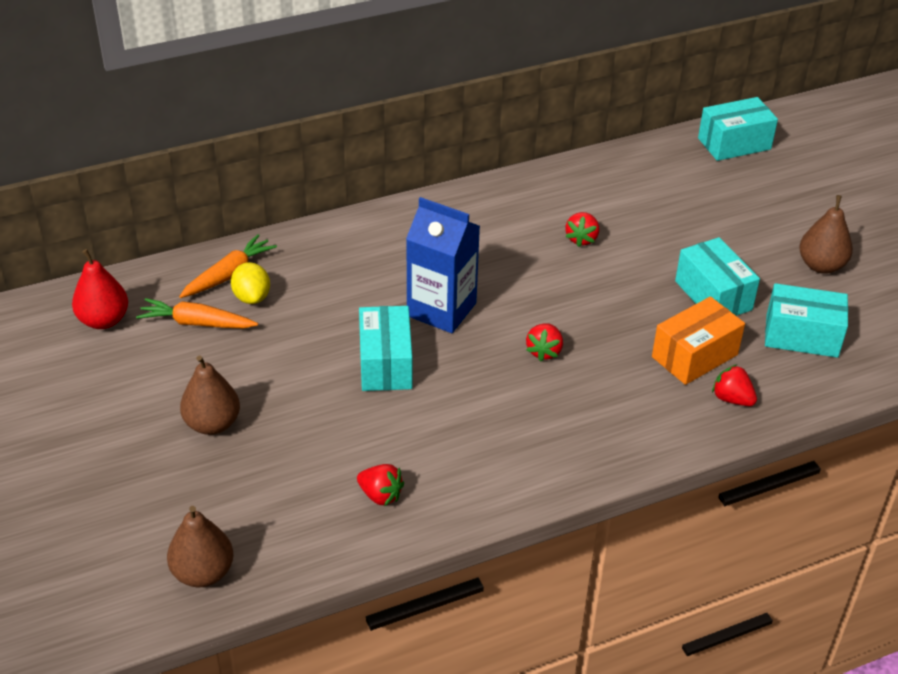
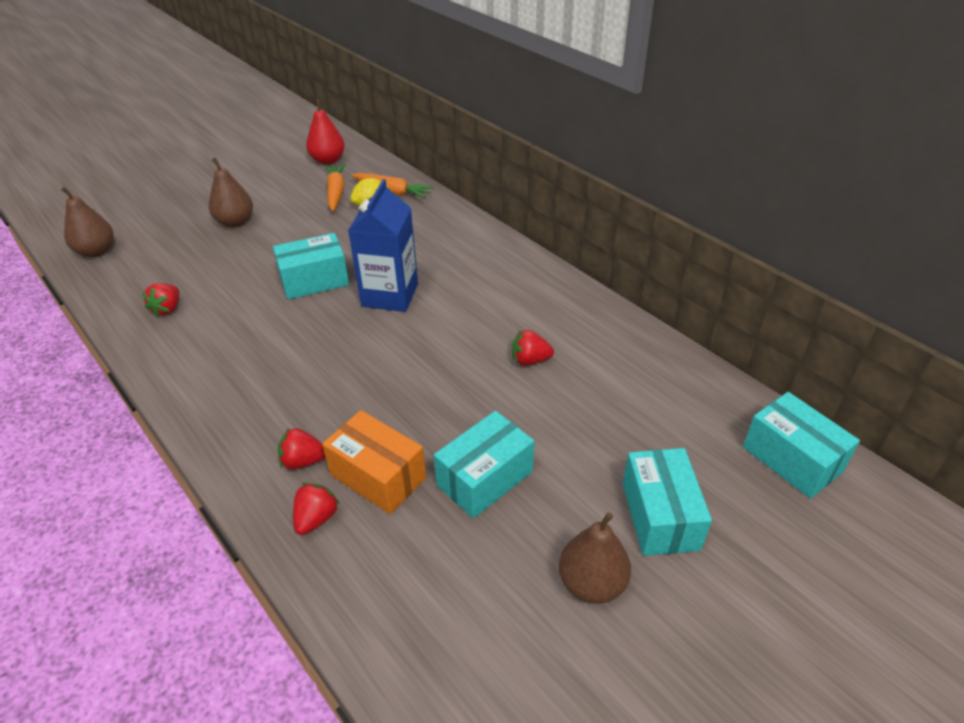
camera: 75 degrees right, 0 degrees up
red strawberry [526,323,563,361] -> red strawberry moved to [278,428,326,470]
turquoise box [765,283,848,358] -> turquoise box moved to [623,448,712,556]

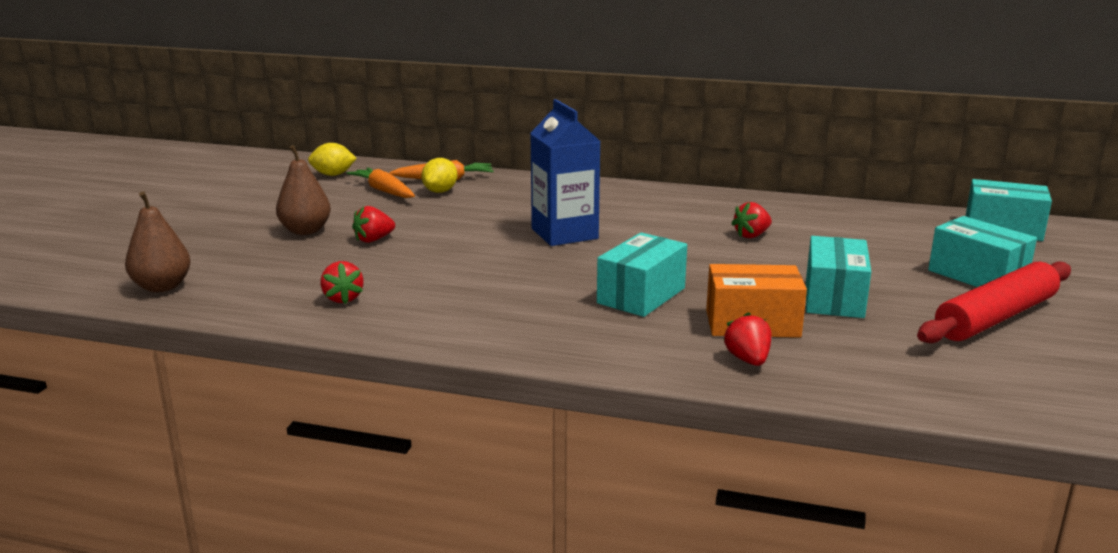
camera: 35 degrees left, 20 degrees down
turquoise box [273,233,349,300] -> turquoise box moved to [597,233,687,317]
red strawberry [278,428,326,470] -> red strawberry moved to [352,206,395,243]
red pear [306,99,345,165] -> yellow lemon [308,143,357,176]
brown pear [559,512,631,604] -> red rolling pin [917,261,1071,344]

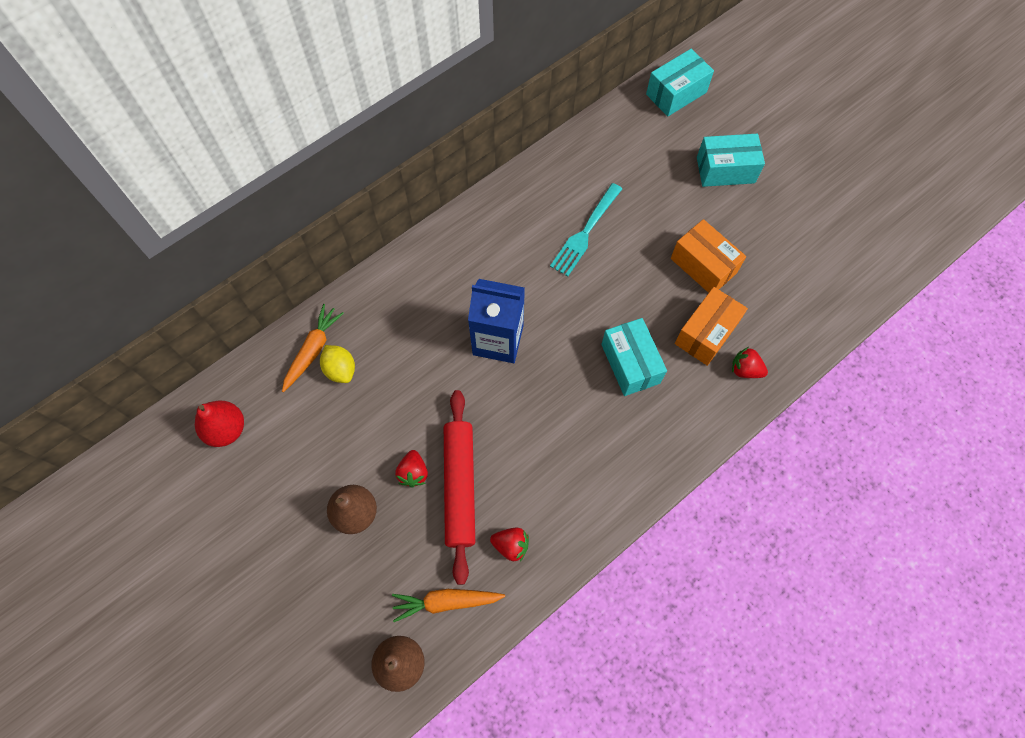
camera: 55 degrees left, 45 degrees up
yellow lemon [308,143,357,176] -> red pear [195,401,244,447]
orange carrot [346,168,415,198] -> orange carrot moved to [392,589,505,622]
red strawberry [731,202,772,238] -> turquoise fork [550,183,622,276]
turquoise box [806,236,871,318] -> orange box [671,219,746,293]
red rolling pin [917,261,1071,344] -> red rolling pin moved to [444,390,475,585]

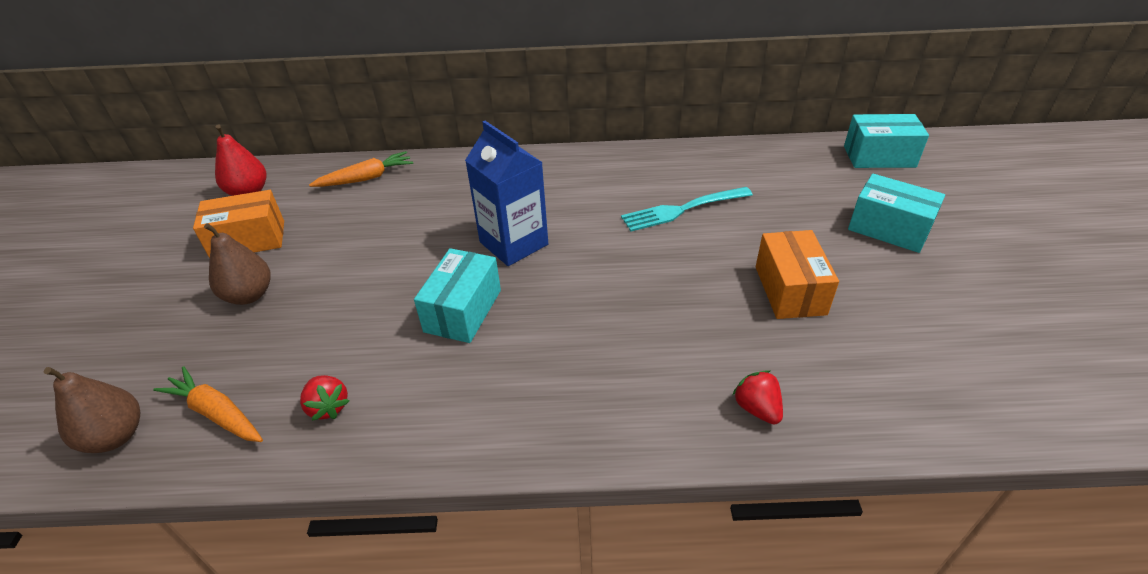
camera: 40 degrees right, 25 degrees down
yellow lemon [320,345,355,383] -> none
red strawberry [395,450,428,488] -> none
red rolling pin [444,390,475,585] -> none
turquoise box [601,318,667,396] -> turquoise box moved to [414,248,501,343]
orange box [674,287,748,366] -> orange box moved to [193,190,284,258]

